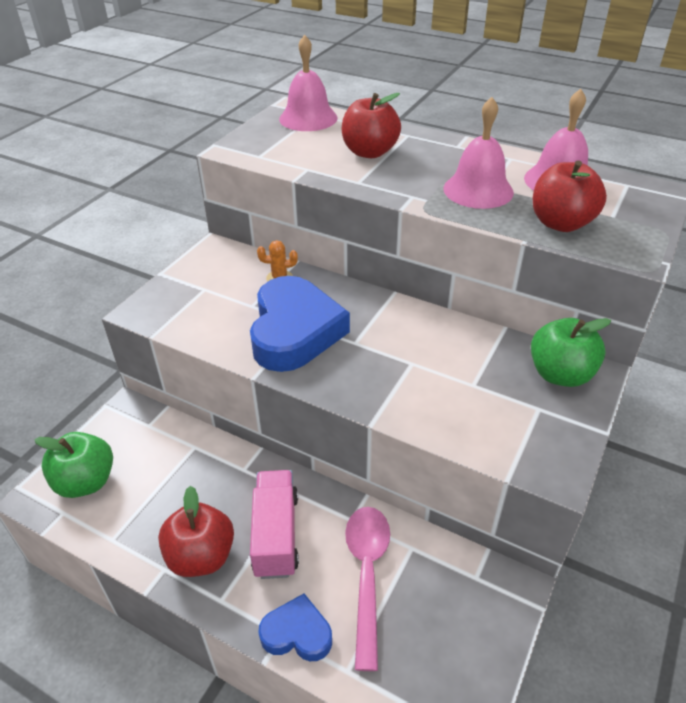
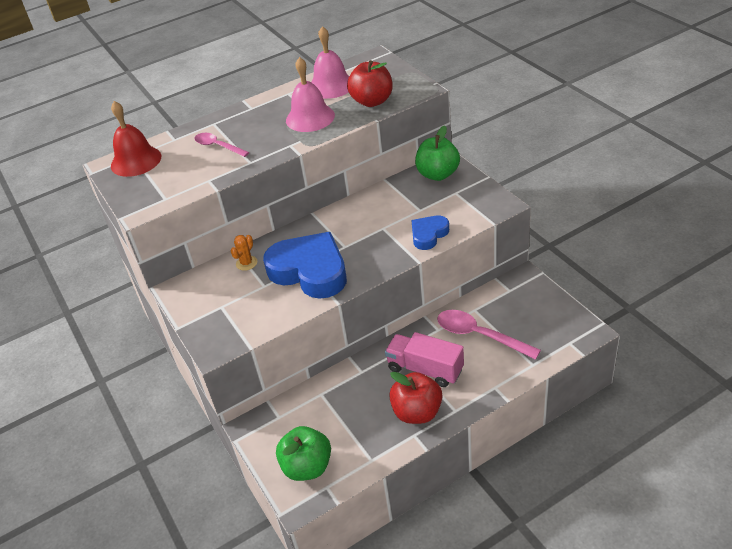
camera: 55 degrees left, 0 degrees up
blue heart [258,594,332,661] -> blue heart moved to [411,215,449,250]
pink bell [279,35,338,131] -> red bell [111,101,161,177]
red apple [342,93,401,158] -> pink spoon [194,133,249,157]

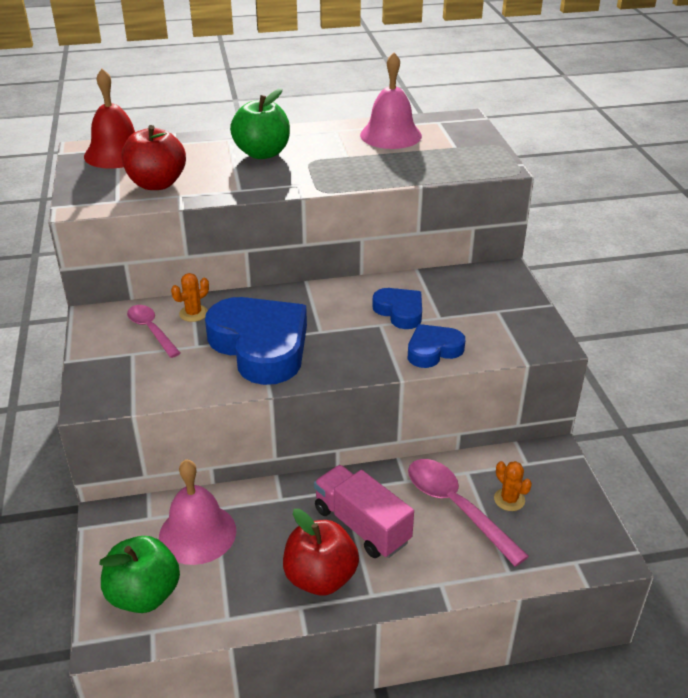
camera: 15 degrees right, 5 degrees down
pink spoon [194,133,249,157] -> pink spoon moved to [127,305,181,358]
pink bell [286,57,335,132] -> pink bell moved to [159,459,236,565]
red apple [347,60,393,107] -> red apple moved to [122,125,186,190]
green apple [415,126,460,181] -> green apple moved to [230,88,290,159]
none -> blue heart [372,288,422,329]
none -> orange cactus [494,461,532,511]

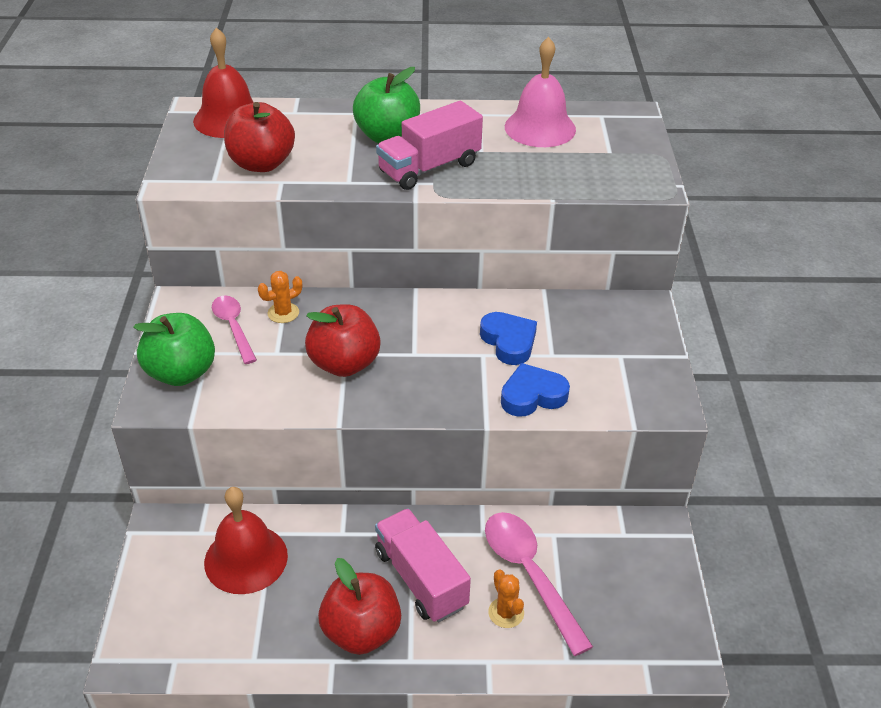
camera: 10 degrees right, 5 degrees up
green apple [99,536,180,613] -> green apple moved to [133,313,215,386]
pink bell [159,459,236,565] -> red bell [204,487,288,594]
blue heart [205,297,307,385] -> red apple [305,304,381,377]
orange cactus [494,461,532,511] -> orange cactus moved to [488,569,524,628]
none -> pink truck [376,101,483,190]

